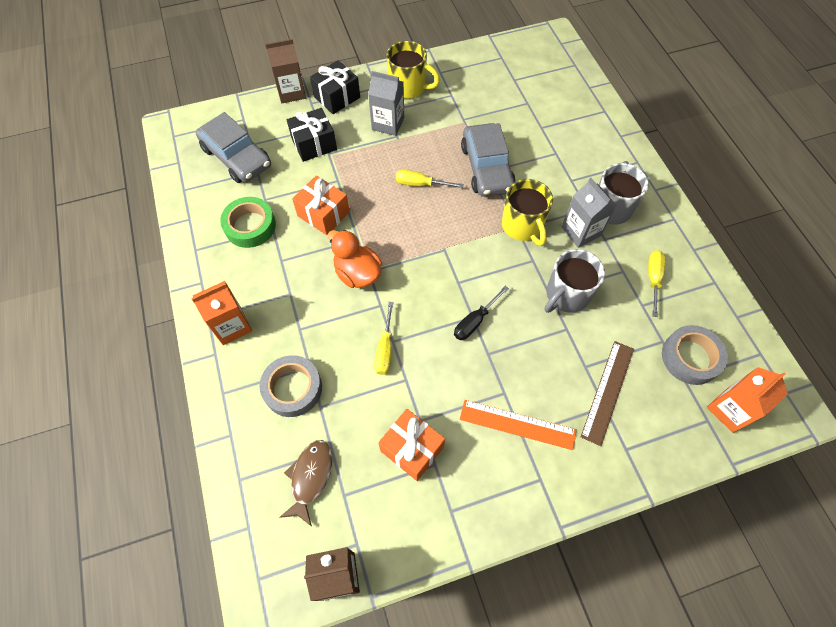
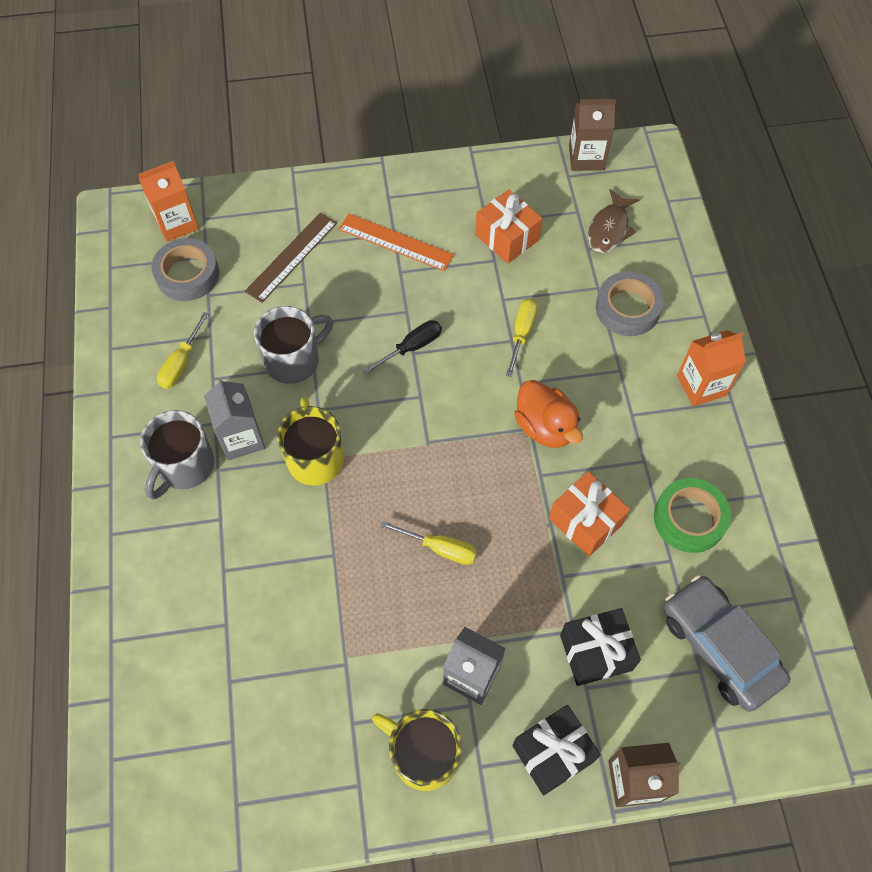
camera: 170 degrees left, 0 degrees up
grey car [461,123,516,197] -> none

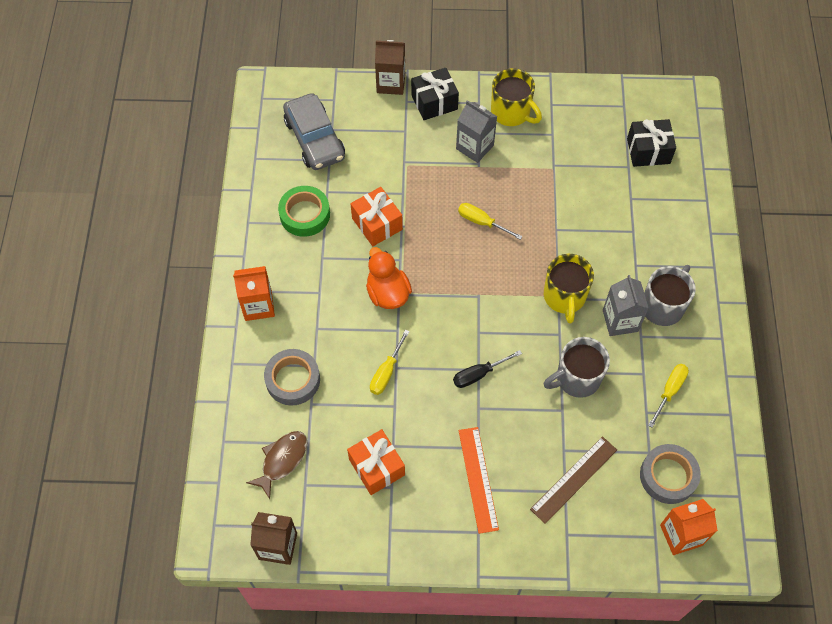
camera: 170 degrees left, 0 degrees up
orange ruler [339,214,454,271] -> orange ruler turned 45 degrees clockwise [459,427,499,534]
black gift [560,608,641,686] -> black gift moved to [627,119,676,167]

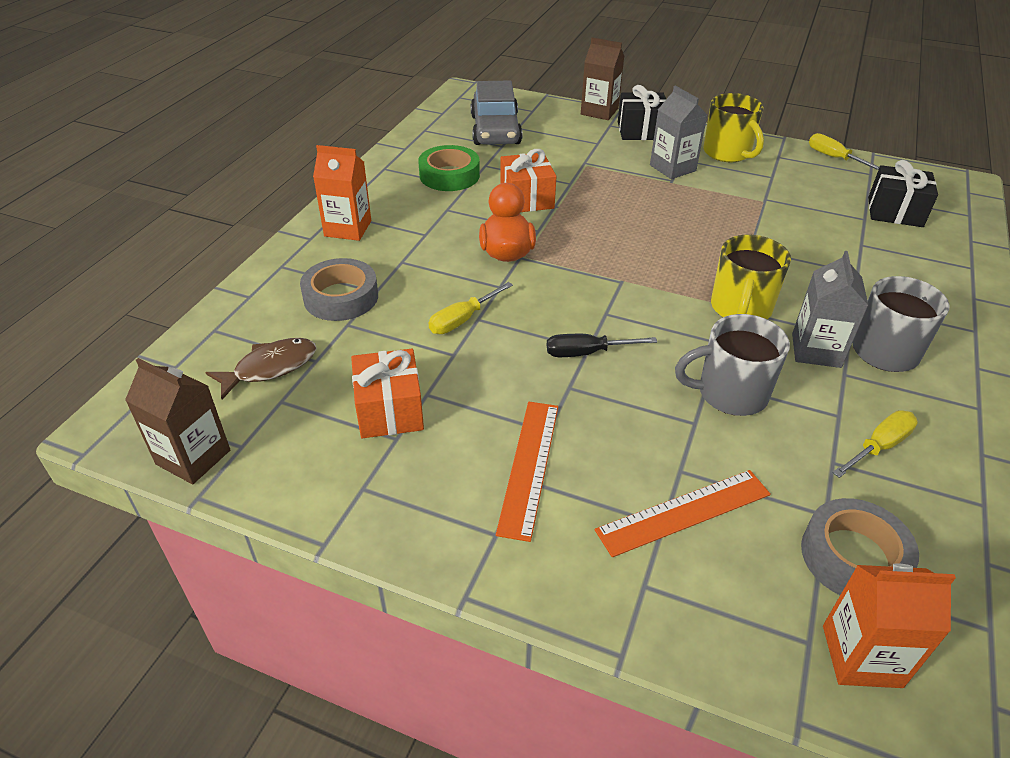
camera: 20 degrees right, 20 degrees down
yellow screwdriver [458,203,523,240] -> yellow screwdriver moved to [809,133,879,170]
brown ruler [530,436,617,524] -> orange ruler [595,470,771,557]

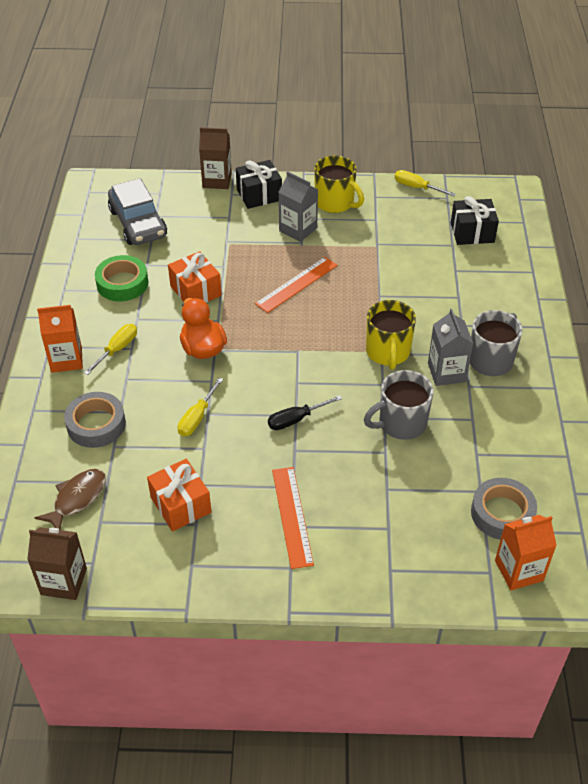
camera: 20 degrees left, 5 degrees up
orange ruler [595,470,771,557] -> orange ruler moved to [255,257,338,313]
yellow screwdriver [832,410,918,478] -> yellow screwdriver moved to [84,324,137,375]

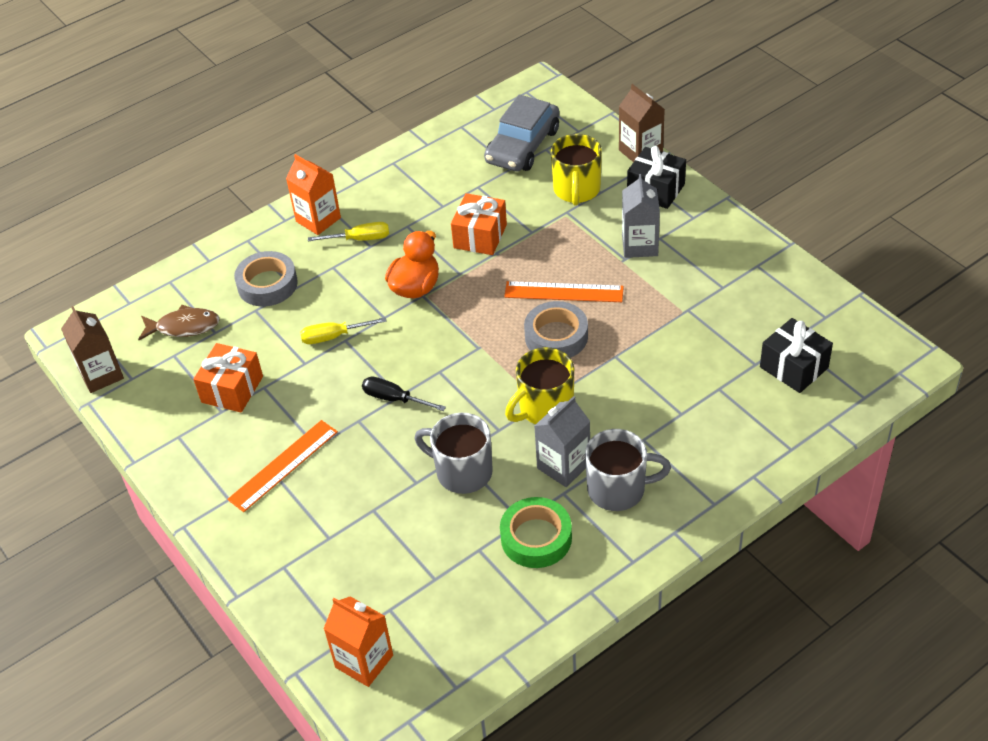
camera: 55 degrees right, 0 degrees up
green tape [95,255,148,301] -> green tape moved to [500,497,572,568]
yellow mug [314,155,364,213] -> yellow mug moved to [551,134,602,206]
yellow screwdriver [395,170,456,196] -> none
grey tape [471,478,537,540] -> grey tape moved to [524,301,588,358]

